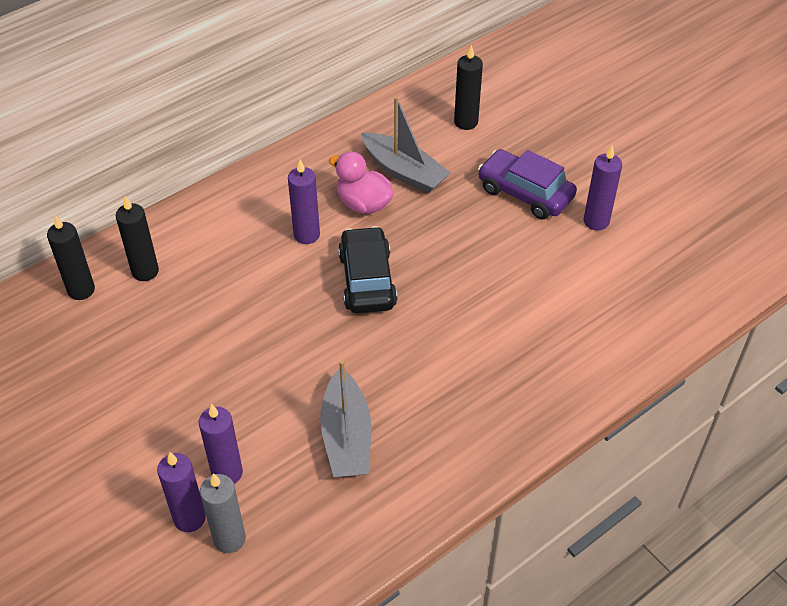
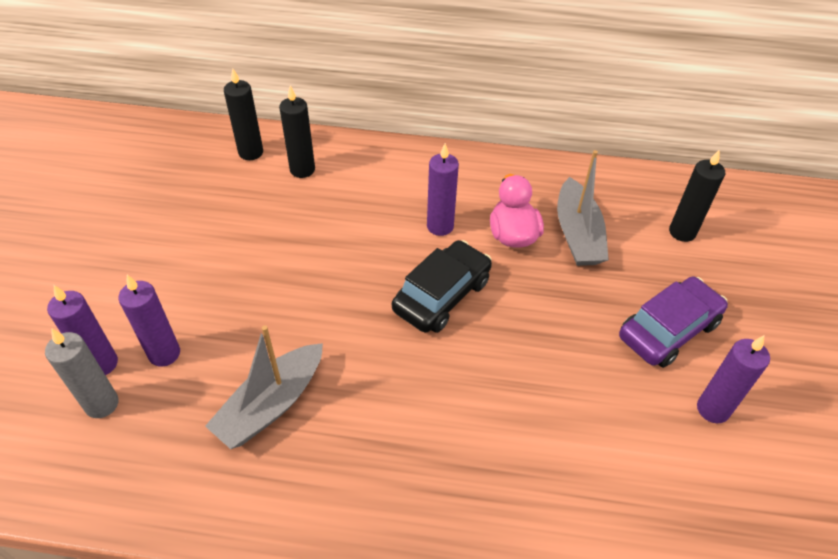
camera: 45 degrees right, 0 degrees up
purple car [478,149,577,219] -> purple car turned 60 degrees clockwise [619,276,728,368]

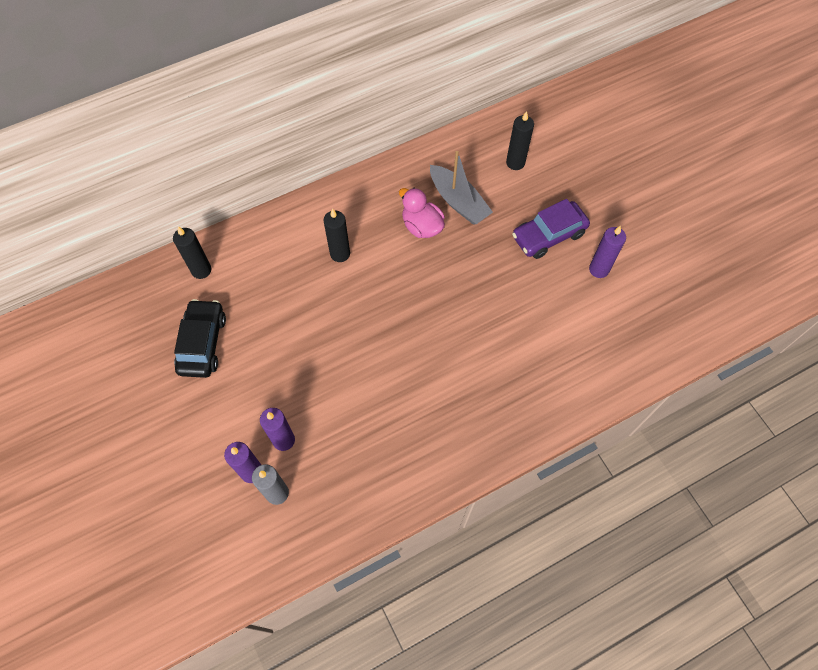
camera: 35 degrees left, 15 degrees up
grey boat [205,325,323,449] -> none
black candle [279,86,315,178] -> black candle moved to [324,209,350,262]
black car [392,240,492,333] -> black car moved to [174,299,226,378]
purple candle [427,143,459,236] -> none
purple car [619,276,728,368] -> purple car turned 135 degrees counterclockwise [512,199,590,259]

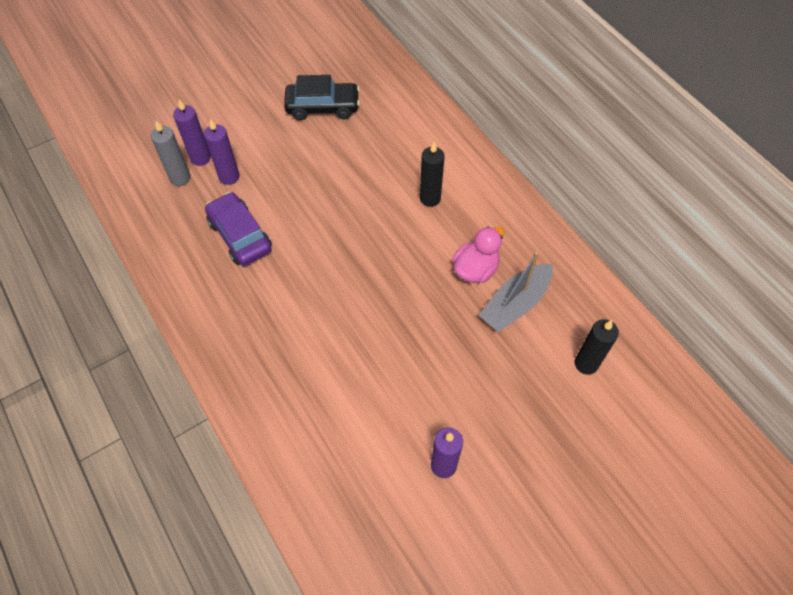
camera: 85 degrees right, 5 degrees down
black candle [173,227,211,279] -> none
purple car [512,199,590,259] -> purple car moved to [205,192,272,266]

